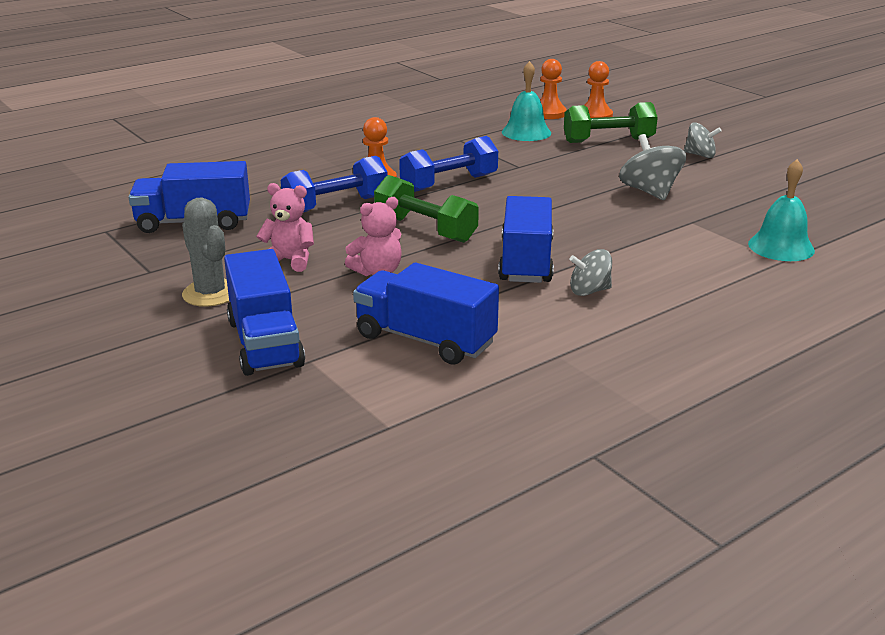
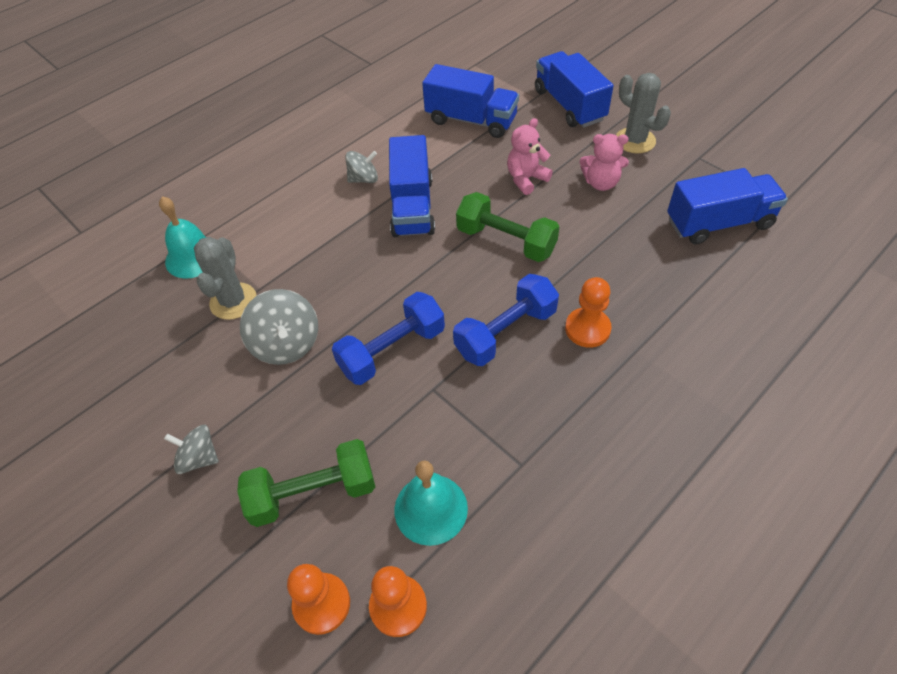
camera: 175 degrees right, 25 degrees up
blue dumbbell [281,156,387,213] -> blue dumbbell moved to [332,292,445,385]
none -> grey cactus [194,237,257,320]

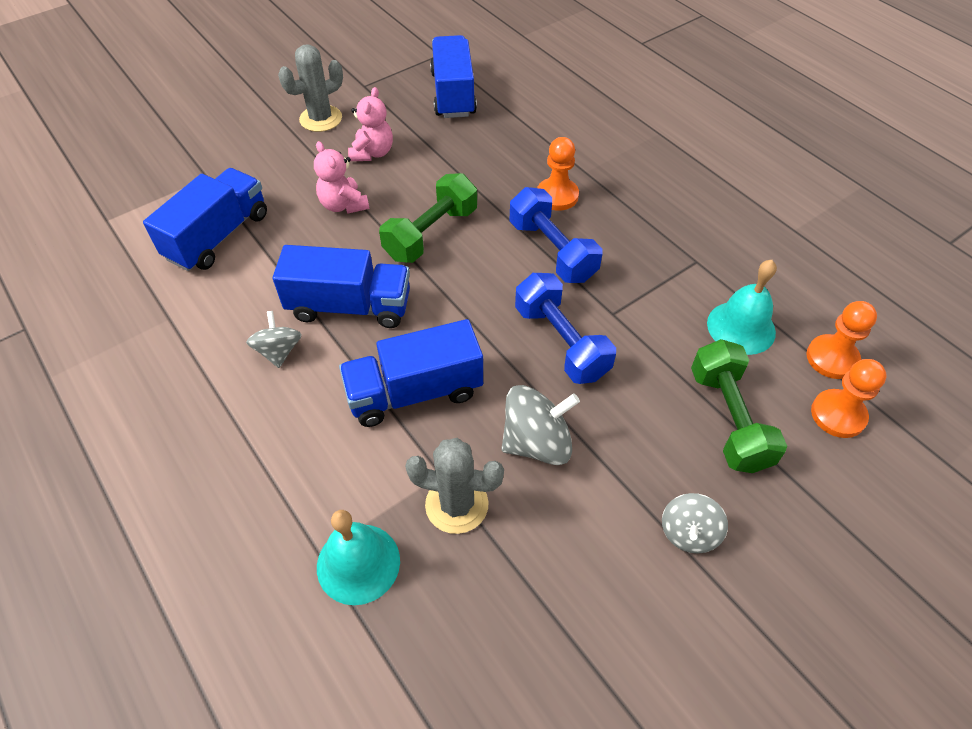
camera: 85 degrees left, 0 degrees up
blue truck [535,51,613,128] -> blue truck moved to [339,319,483,427]

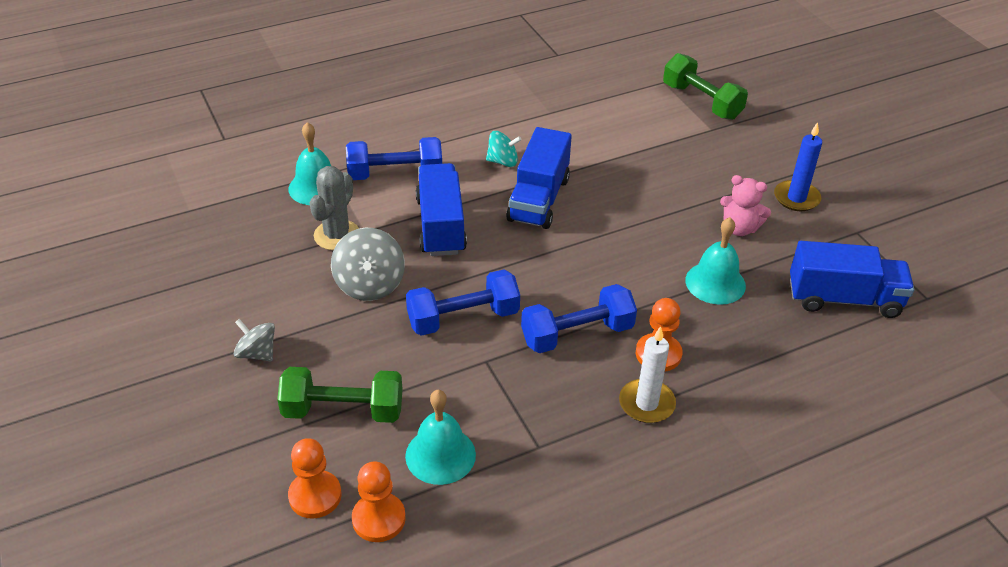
camera: 100 degrees right, 10 degrees down
blue truck [143,168,267,271] -> none
grey spinning top [246,311,302,368] -> turquoise spinning top [486,131,522,167]
grey cactus [278,44,343,132] -> blue candle [774,122,822,211]
pink teddy bear [314,141,369,214] -> none
green dumbbell [379,173,477,263] -> green dumbbell moved to [663,53,748,120]
none -> blue dumbbell [346,137,442,180]
none -> white candle [619,326,676,423]
none -> turquoise bell [685,217,746,305]

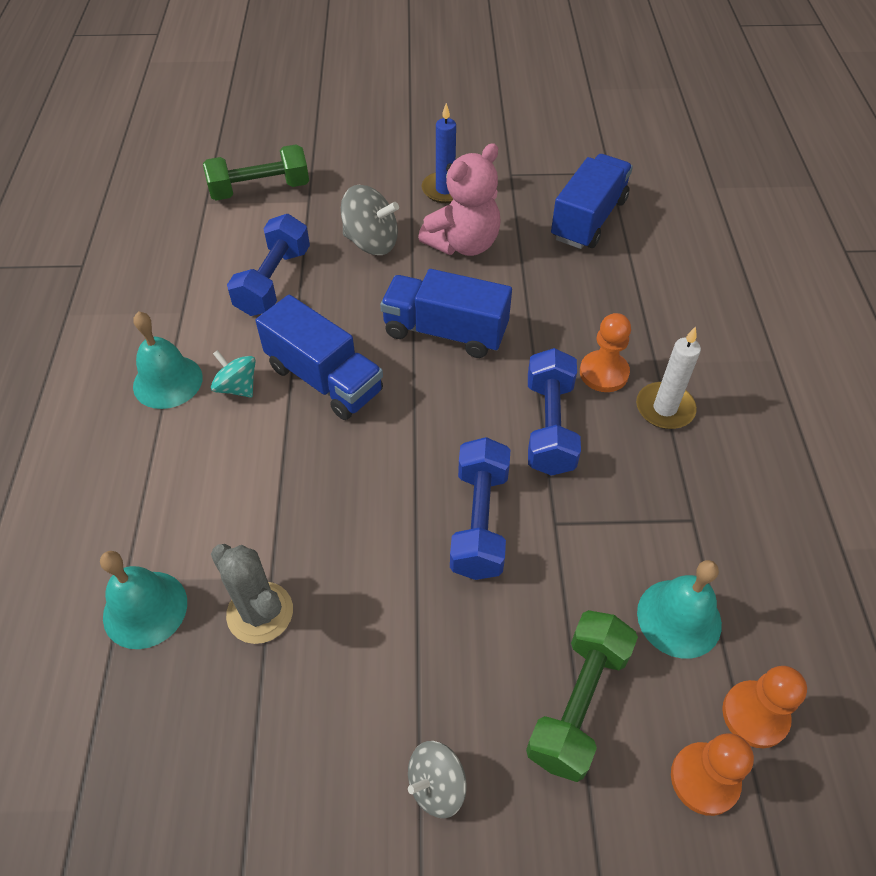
camera: 65 degrees left, 10 degrees up
grey spinning top [331,228,405,301] -> grey spinning top moved to [341,185,399,255]
blue dumbbell [346,137,442,180] -> blue dumbbell moved to [227,214,310,316]
blue truck [416,163,467,256] -> blue truck moved to [380,269,512,358]
turquoise spinning top [486,131,522,167] -> turquoise spinning top turned 75 degrees counterclockwise [211,350,256,398]
turquoise bell [685,217,746,305] -> turquoise bell moved to [133,311,203,409]
pink teddy bear [720,175,771,236] -> pink teddy bear [418,143,500,256], size x1.54

